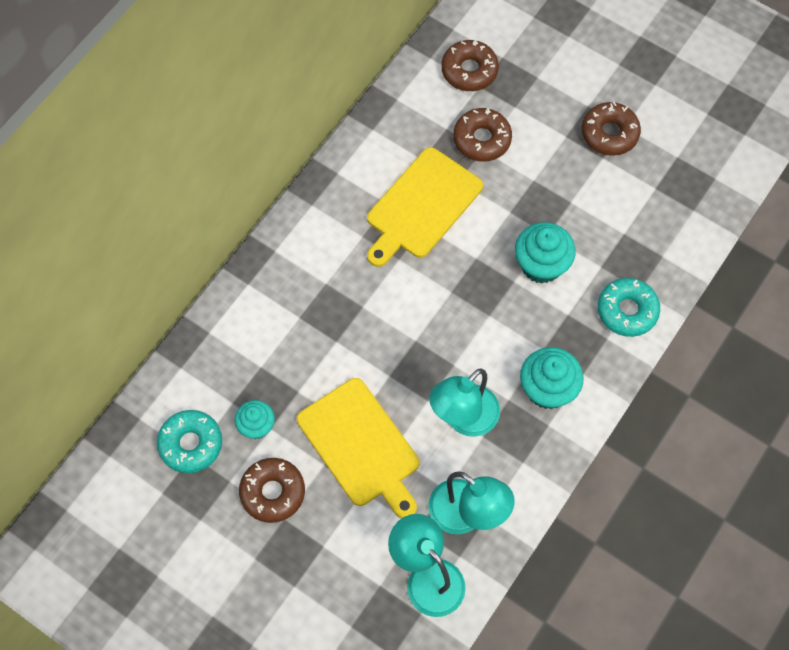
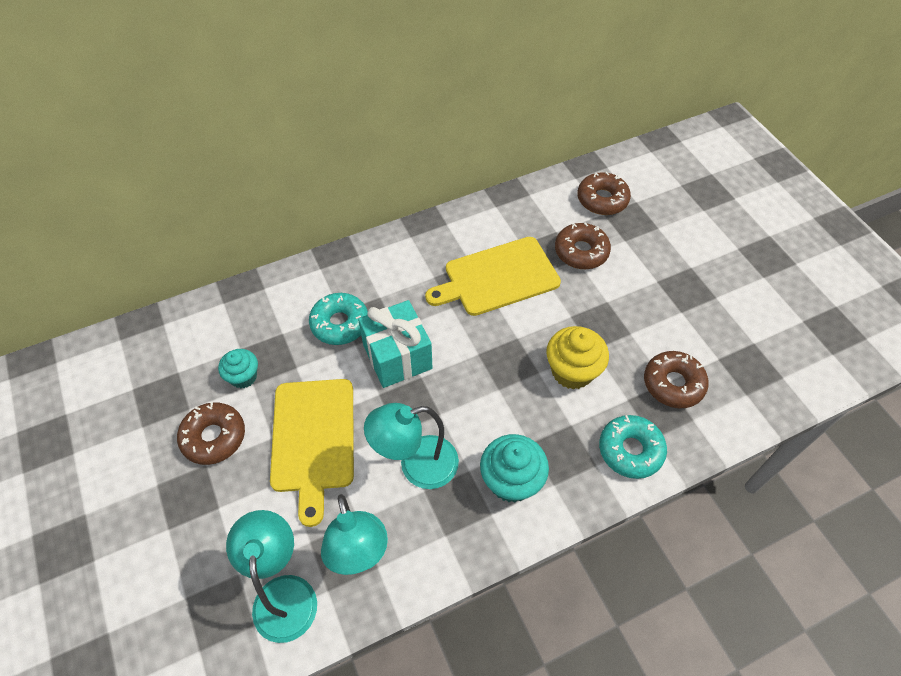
camera: 30 degrees right, 10 degrees down
turquoise donut [157,410,222,473] -> turquoise donut moved to [309,293,368,345]
turquoise cupcake [515,222,576,284] -> yellow cupcake [546,326,609,390]
brown donut [582,102,641,156] -> brown donut moved to [644,351,709,408]
none -> turquoise gift [358,300,432,388]

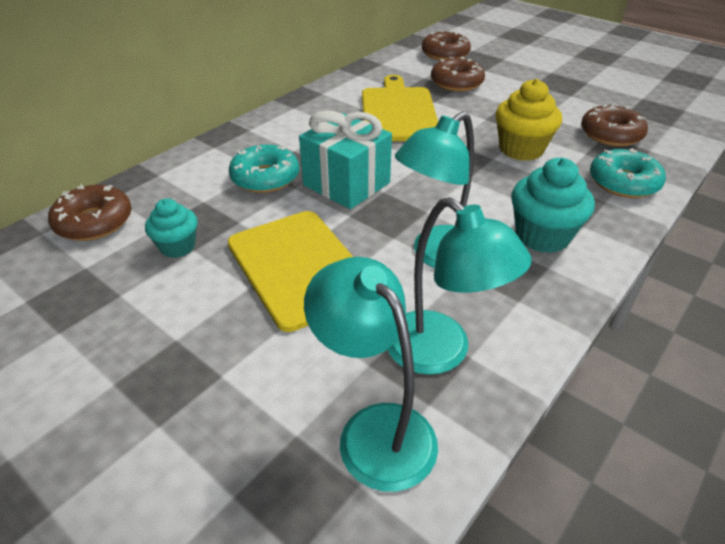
camera: 25 degrees left, 15 degrees down
brown donut [177,402,245,465] -> brown donut moved to [48,184,132,241]
yellow cutting board [425,237,561,316] -> yellow cutting board turned 135 degrees clockwise [362,75,438,141]

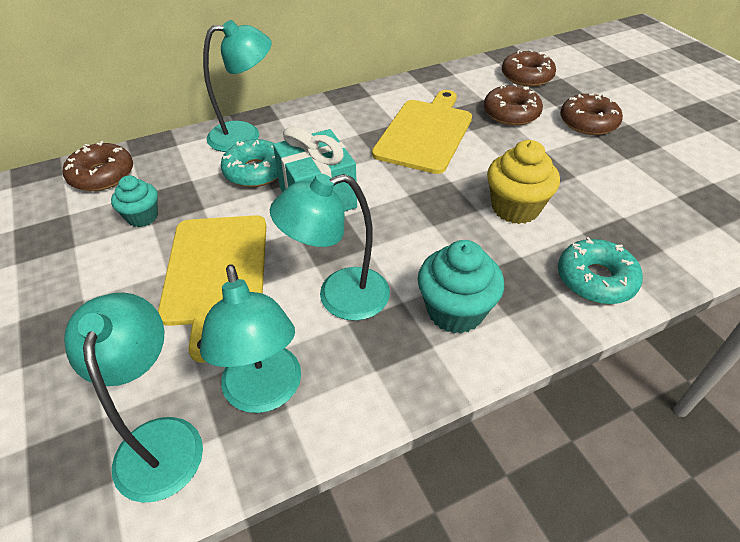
camera: 25 degrees right, 5 degrees up
brown donut [581,103,648,146] -> brown donut moved to [560,94,623,135]
none -> turquoise lamp [203,20,272,152]

